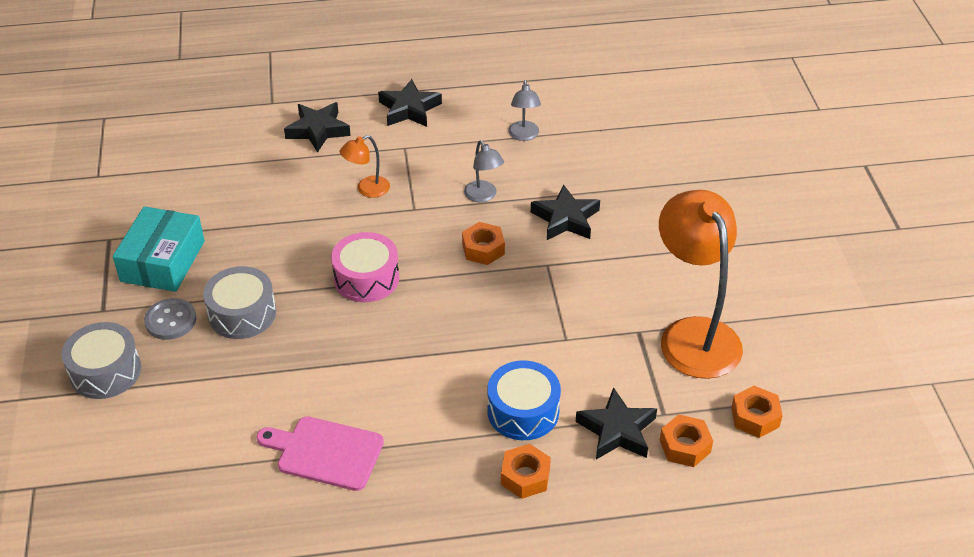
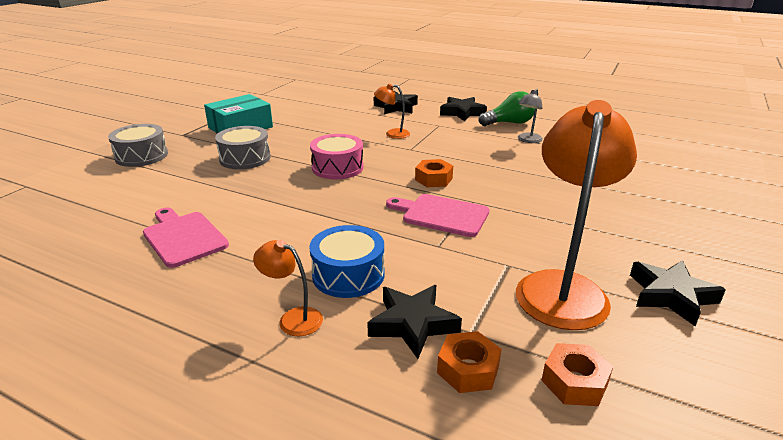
camera: 35 degrees right, 15 degrees down
grey button [144,298,197,340] -> none
grey lamp [464,140,504,202] -> none
orange nut [501,444,551,499] -> orange lamp [253,240,323,336]
black star [531,185,600,240] -> black star moved to [630,260,726,326]
none -> pink cutting board [386,194,490,237]
none -> green light bulb [479,91,535,126]

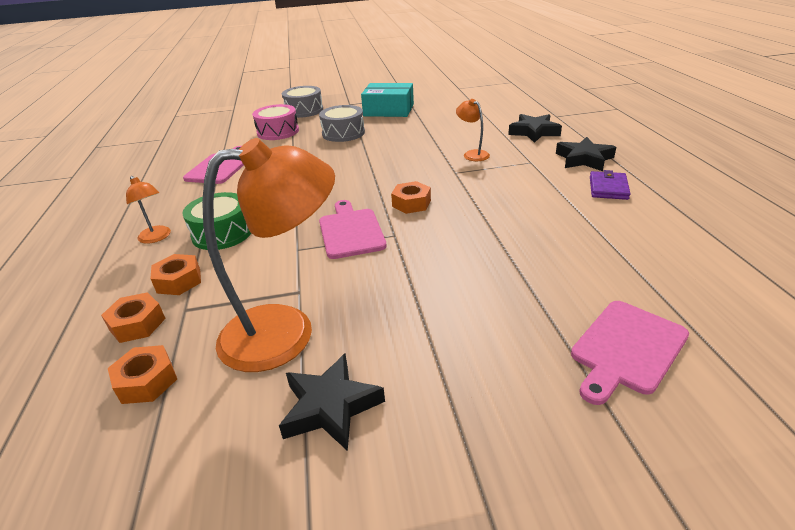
camera: 55 degrees right, 5 degrees up
orange lamp [253,240,323,336] -> orange lamp turned 150 degrees clockwise [126,176,171,244]
blue drum [309,225,385,298] -> green drum [182,192,251,250]
pink drum [310,134,364,179] -> pink drum moved to [252,104,299,140]
black star [367,285,462,359] -> orange nut [150,254,201,295]
green light bulb [479,91,535,126] -> purple wallet [590,170,631,200]
grey lamp [518,89,543,143] -> none
none -> pink cutting board [571,301,689,405]

